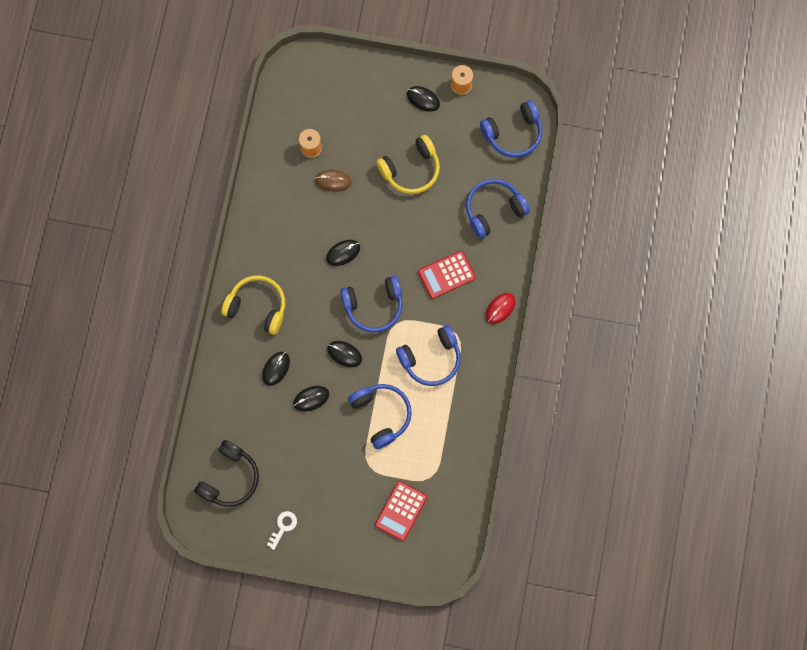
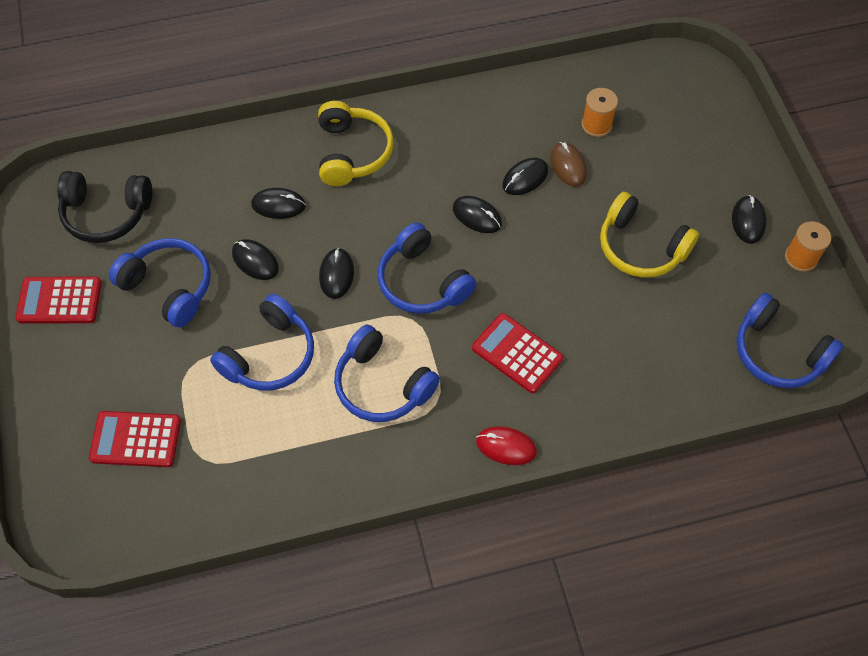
camera: 65 degrees right, 15 degrees down
white key [267,511,297,550] -> red calculator [15,277,102,324]
blue headphones [466,179,530,239] -> blue headphones moved to [109,238,211,327]
none -> black mouse [502,158,548,195]

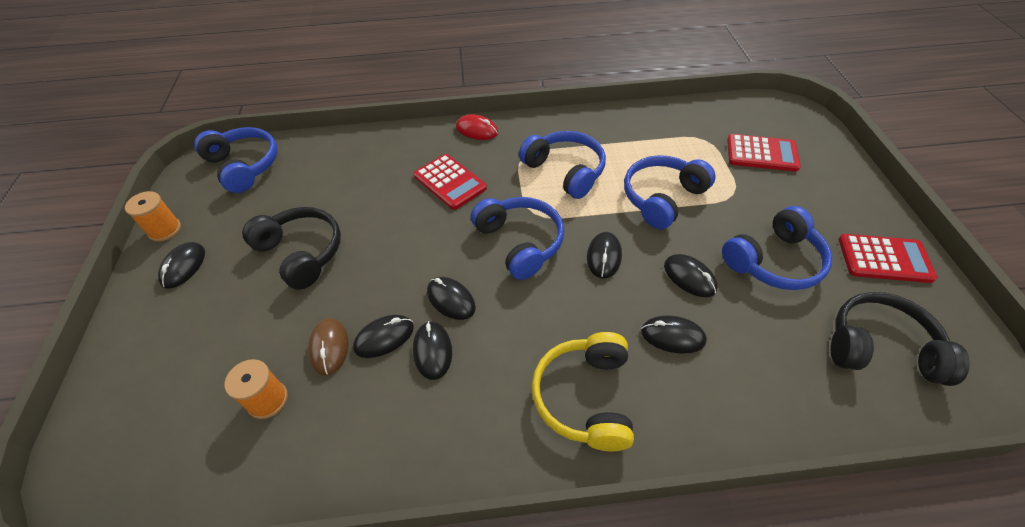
camera: 170 degrees left, 10 degrees down
blue headphones [109,238,211,327] -> blue headphones turned 75 degrees counterclockwise [722,206,832,290]
yellow headphones [600,192,699,278] -> black headphones [242,207,341,290]
none -> black mouse [413,321,452,380]

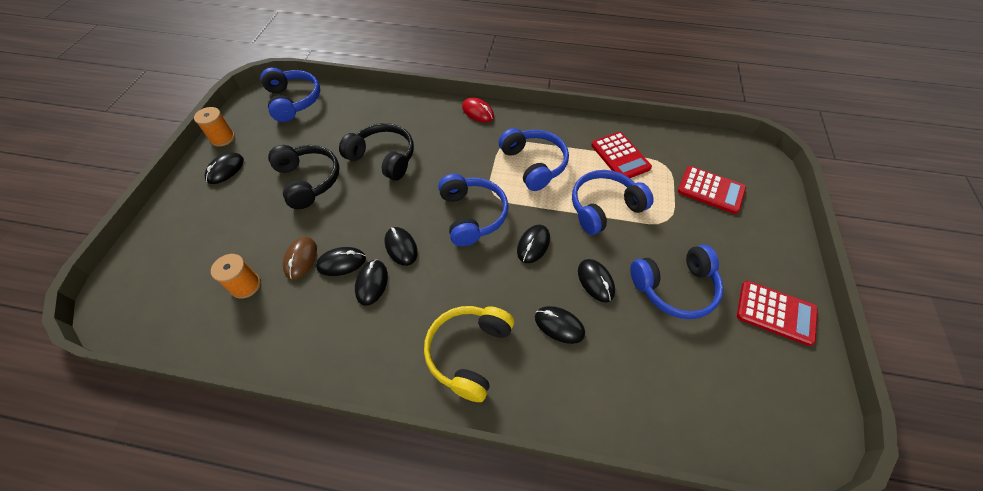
camera: 15 degrees right, 5 degrees up
red calculator [414,154,487,210] -> red calculator moved to [591,132,652,178]
black headphones [831,292,970,386] -> black headphones moved to [339,123,414,181]

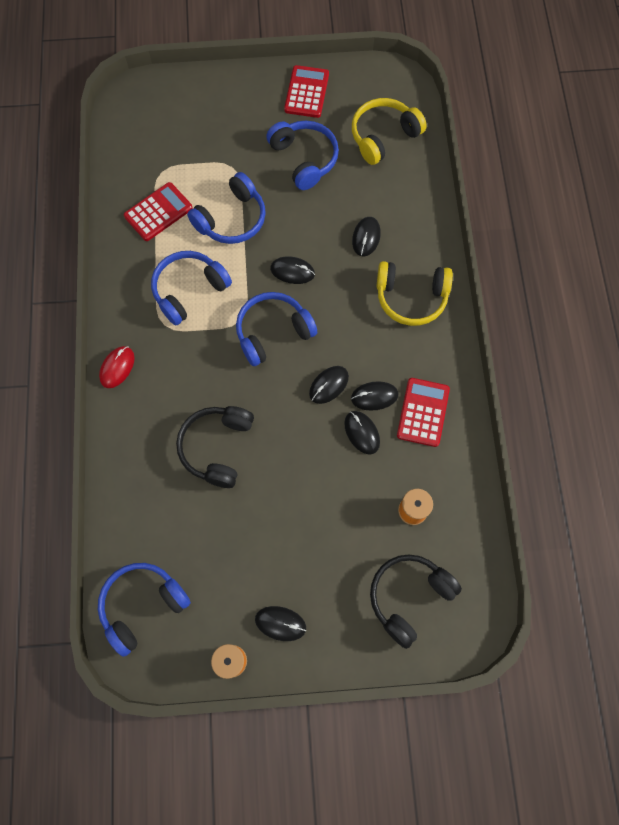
camera: 105 degrees left, 15 degrees up
black headphones [268,145,340,209] -> black headphones moved to [370,555,462,649]
brown mouse [283,237,317,280] -> none
blue headphones [572,170,653,235] -> blue headphones turned 90 degrees counterclockwise [187,172,266,244]
black mouse [578,259,615,302] -> none
red calculator [678,166,746,214] -> red calculator moved to [397,378,450,447]
none -> yellow headphones [352,98,427,165]

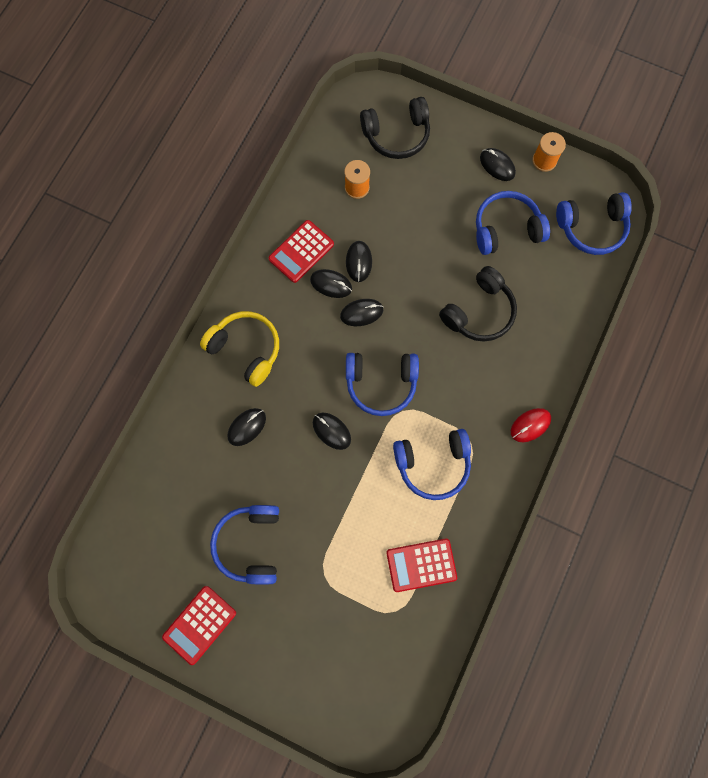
camera: 150 degrees left, 5 degrees up
blue headphones [187,172,266,244] -> blue headphones moved to [476,191,550,255]
yellow headphones [352,98,427,165] -> none

